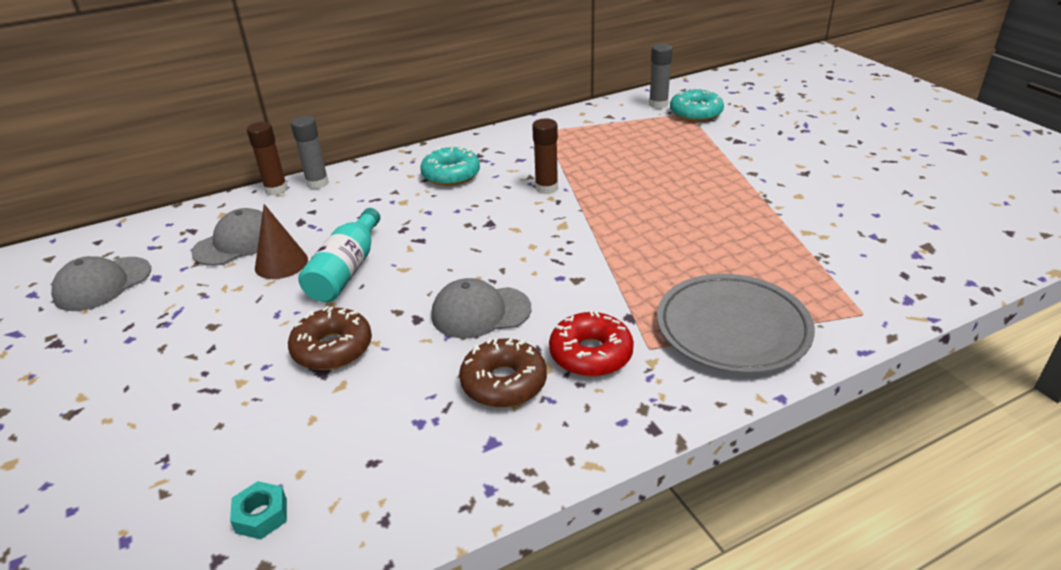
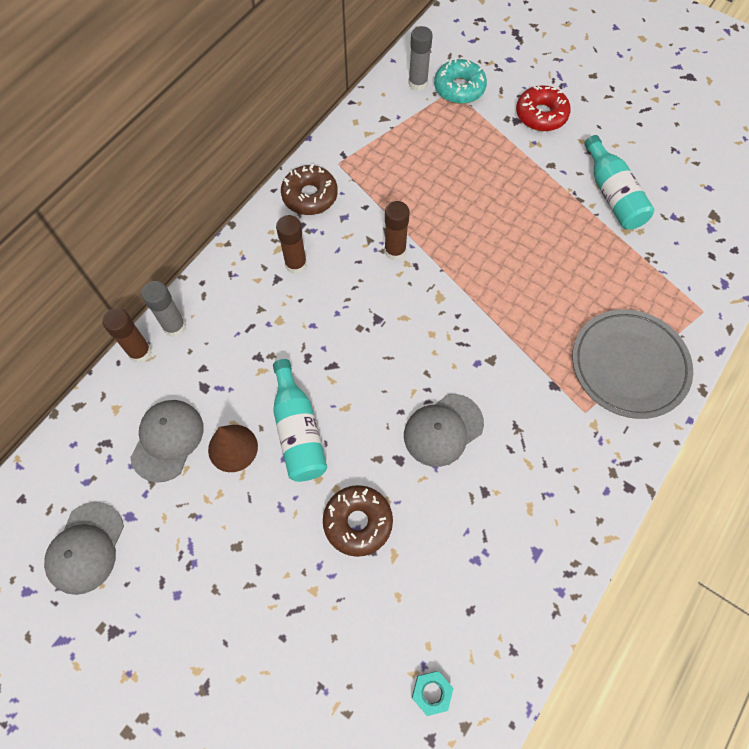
camera: 30 degrees left, 30 degrees up
turquoise donut [420,145,480,186] -> brown glue stick [276,215,307,274]
brown donut [459,338,547,407] -> brown donut moved to [281,164,338,215]
red donut [549,310,634,377] -> red donut moved to [516,85,571,131]
none -> turquoise bottle [585,135,654,230]

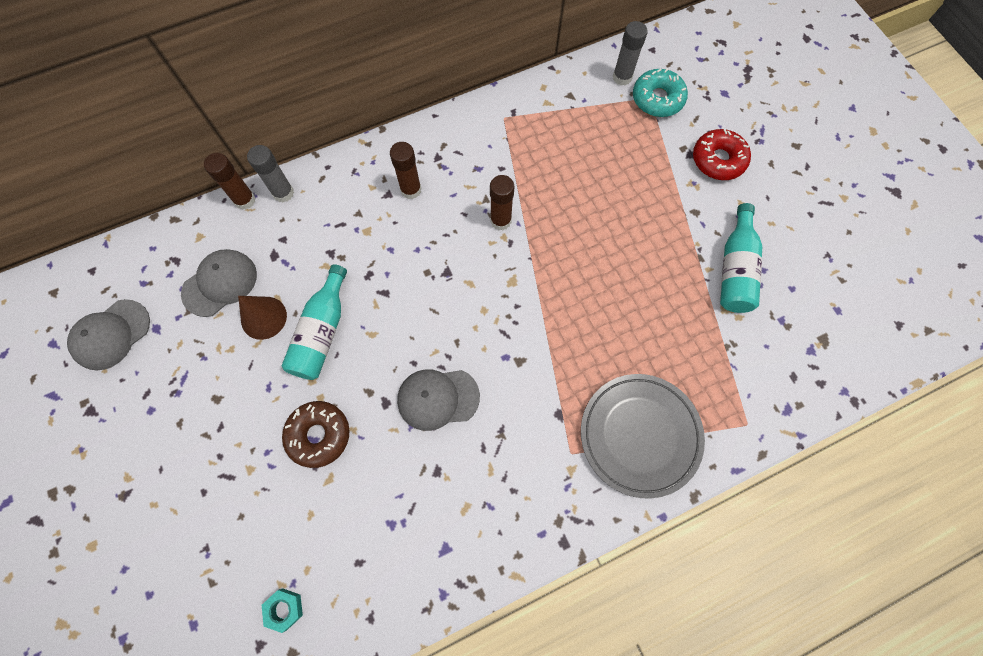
camera: 30 degrees right, 5 degrees up
brown donut [281,164,338,215] -> none

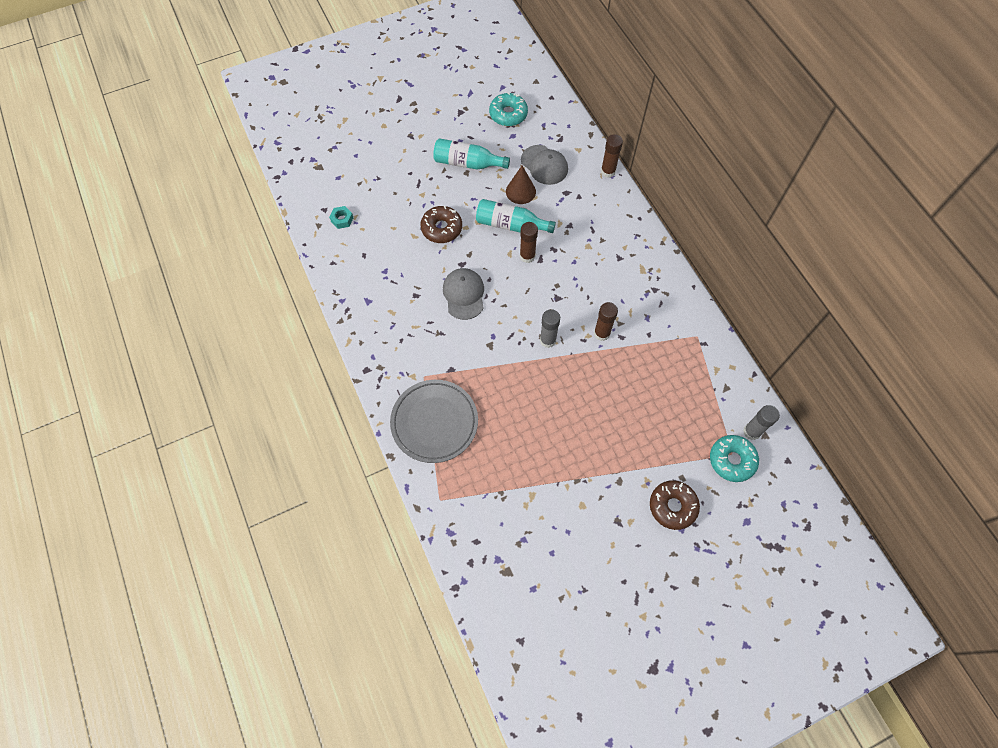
camera: 90 degrees right, 5 degrees down
grey cap [67,299,150,370] -> turquoise donut [489,92,528,126]
grey glue stick [247,145,294,202] -> grey glue stick moved to [540,309,560,348]
brown glue stick [390,142,422,199] -> brown glue stick moved to [520,222,538,263]
red donut [693,129,751,180] -> brown donut [650,480,700,530]
turquoise bottle [720,203,762,313] -> turquoise bottle moved to [433,138,510,169]

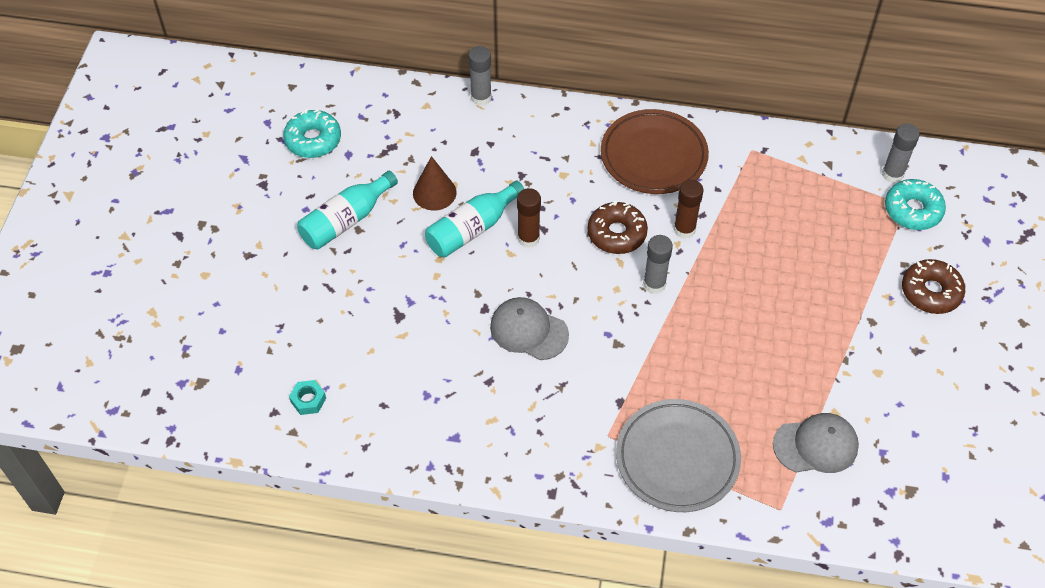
camera: 55 degrees left, 10 degrees down
brown donut [421,206,462,243] -> brown donut moved to [588,201,648,254]
grey cap [521,145,568,185] -> grey cap moved to [773,413,859,473]
brown glue stick [601,134,623,178] -> grey glue stick [469,46,492,106]
none -> brown plate [601,109,709,194]

